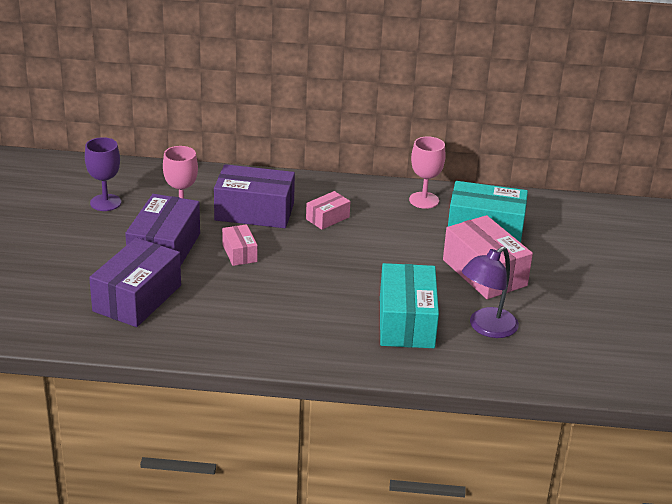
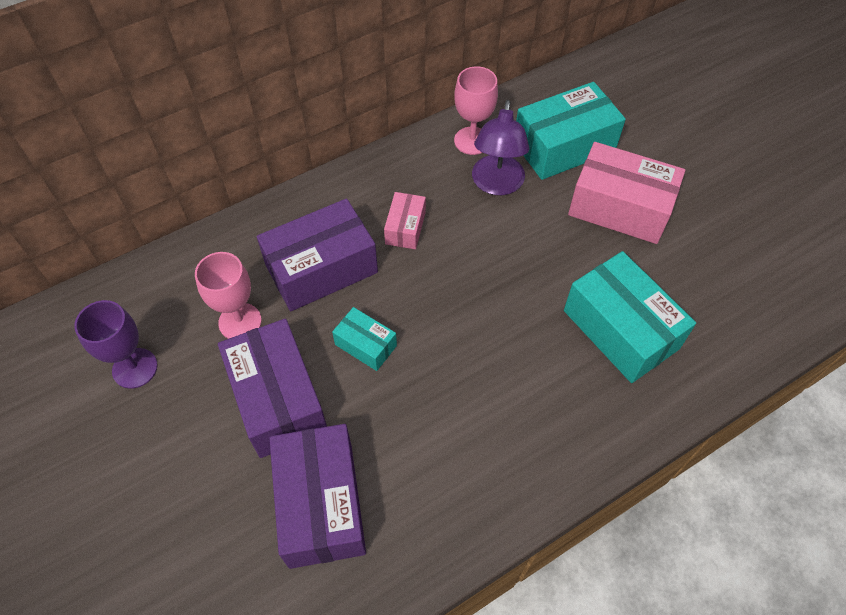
camera: 35 degrees left, 25 degrees up
pink box [222,224,258,266] -> turquoise box [332,307,397,371]
purple lamp [462,247,519,338] -> purple lamp moved to [472,100,530,195]

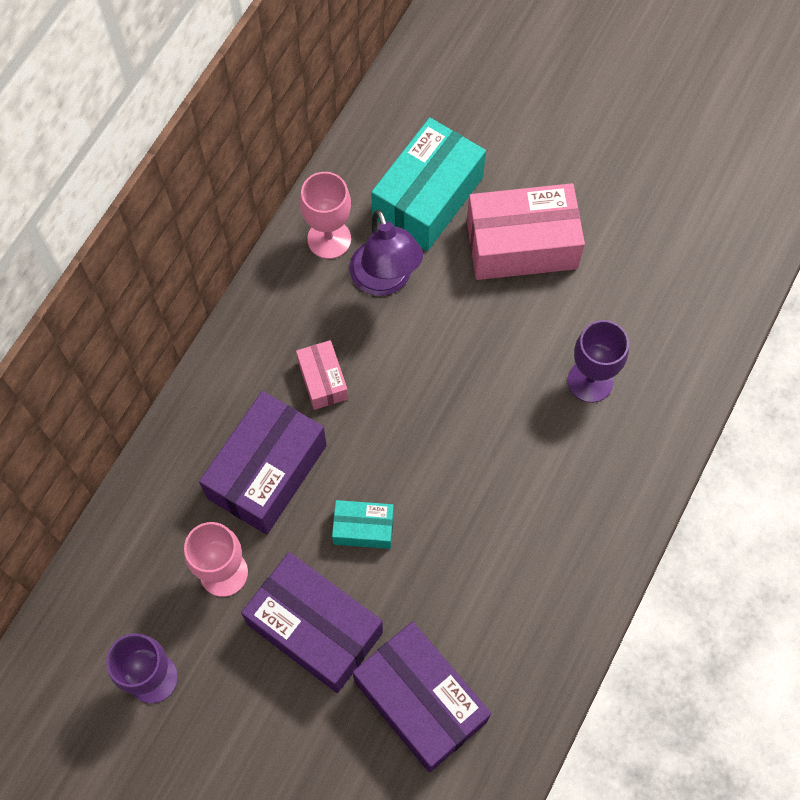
camera: 30 degrees left, 10 degrees up
turquoise box [564,251,696,383] -> purple goblet [568,320,629,403]

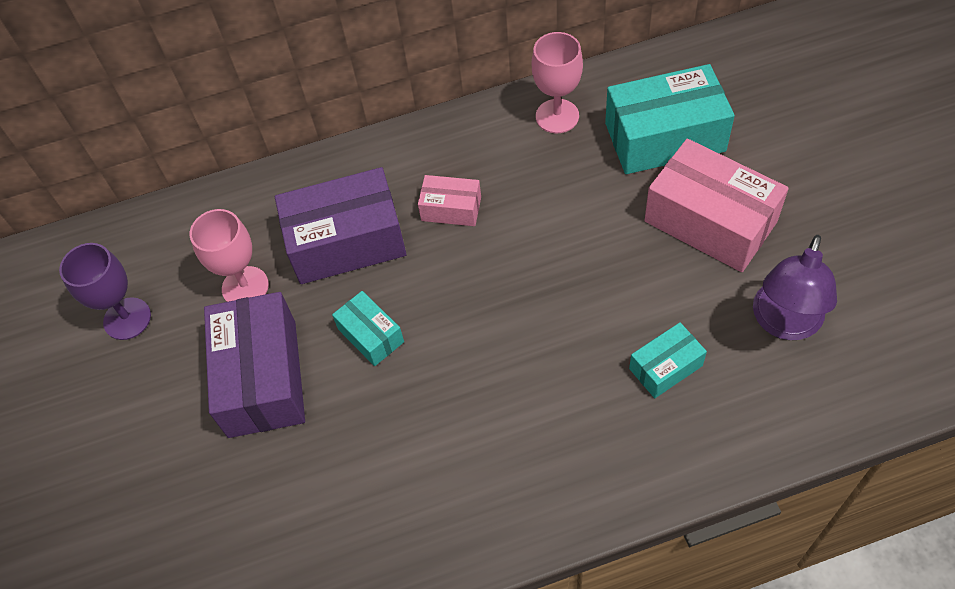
camera: 50 degrees right, 10 degrees down
pink box [296,340,348,410] -> pink box turned 75 degrees clockwise [418,175,481,226]
purple lamp [349,210,423,296] -> purple lamp moved to [753,235,837,340]
purple box [353,622,491,773] -> none
purple goblet [568,320,629,403] -> turquoise box [629,322,707,398]

